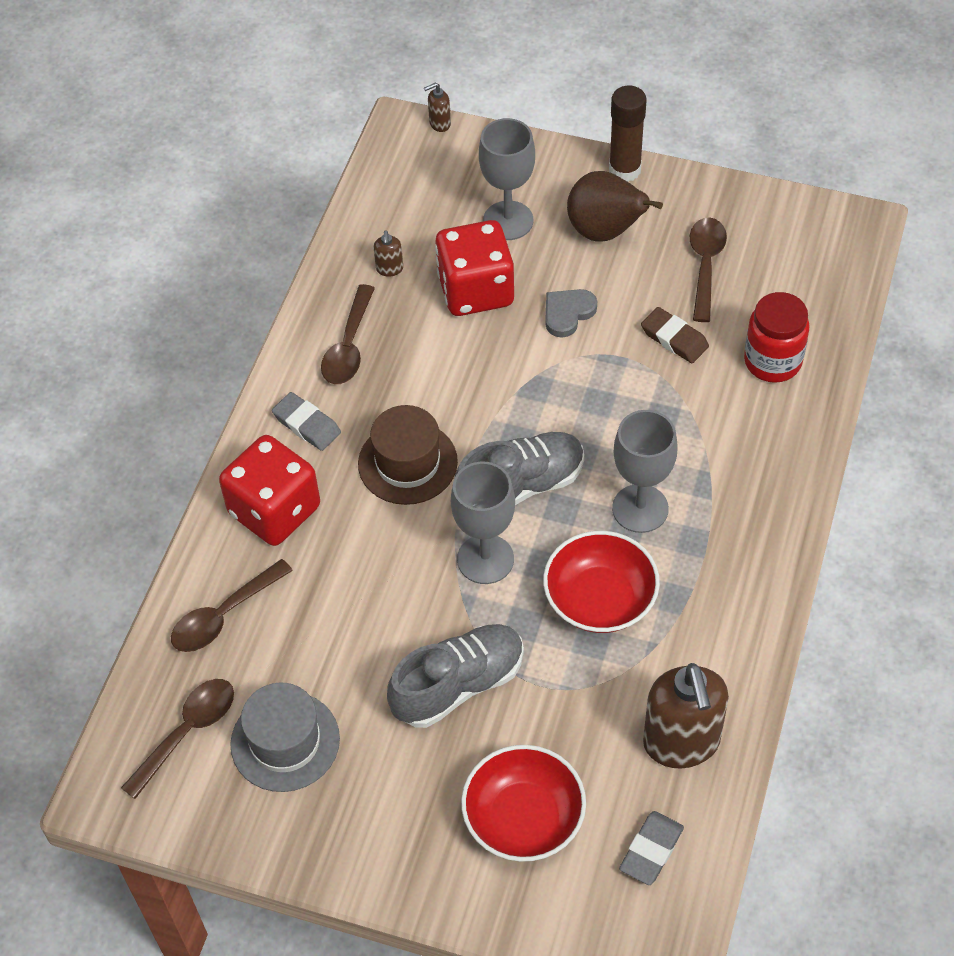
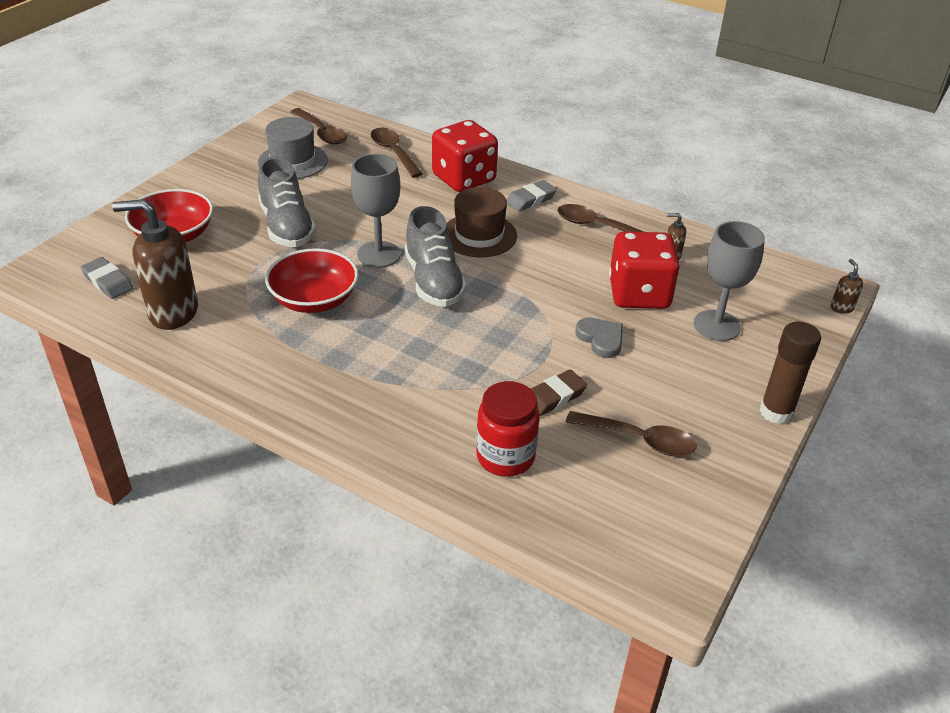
camera: 100 degrees right, 15 degrees down
brown pear [567,171,663,242] -> none
grey goblet [612,410,678,533] -> none

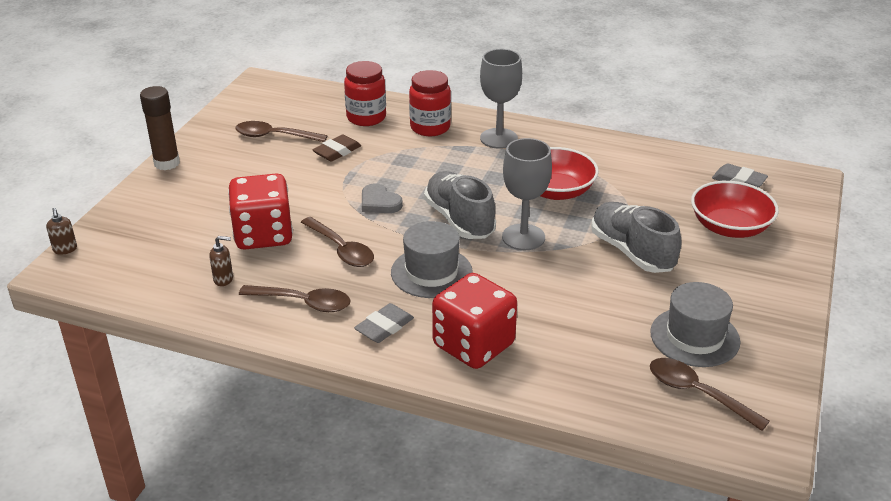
camera: 170 degrees right, 5 degrees down
brown soap dispenser [112,199,198,330] -> none
brown spoon [371,127,423,178] -> brown spoon moved to [301,217,374,267]
brown hat [447,187,517,257] -> grey hat [391,221,473,298]
grey heart [575,318,623,358] -> grey heart moved to [362,183,403,213]
grey goblet [694,221,765,341] -> grey goblet moved to [480,49,522,149]
none -> red jar [409,70,451,136]

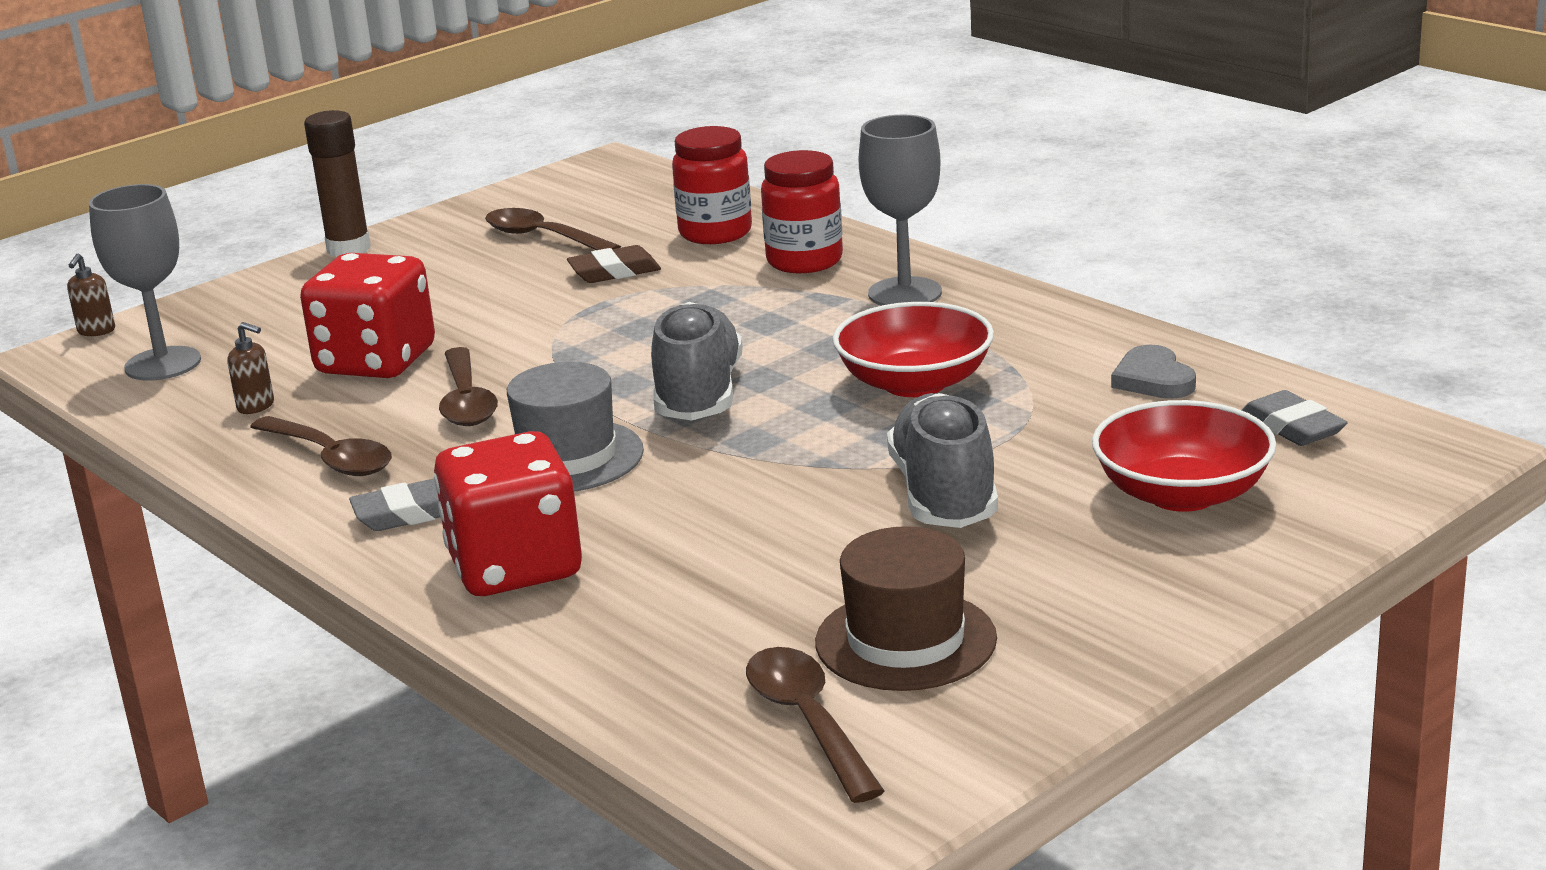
camera: 30 degrees right, 10 degrees down
grey heart [362,183,403,213] -> grey heart moved to [1111,344,1196,399]
grey goblet [502,138,552,250] -> grey goblet moved to [89,184,201,381]
grey hat [650,282,740,367] -> brown hat [815,526,997,691]

